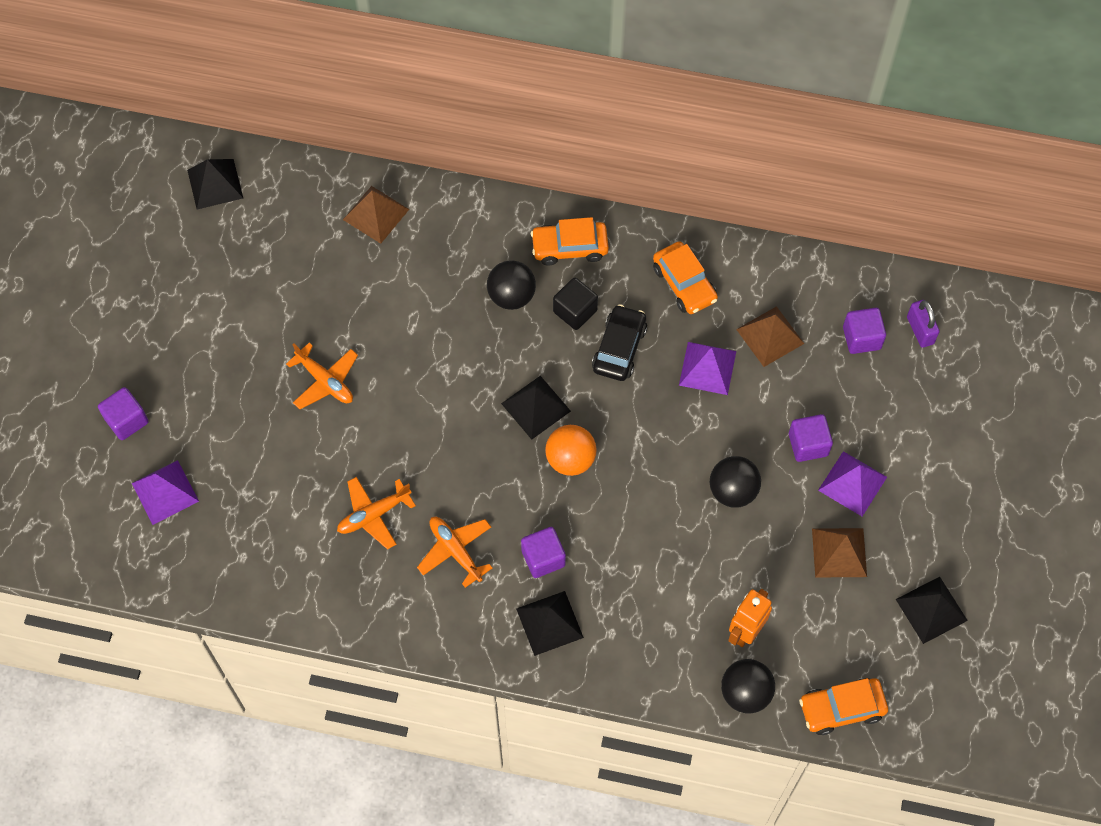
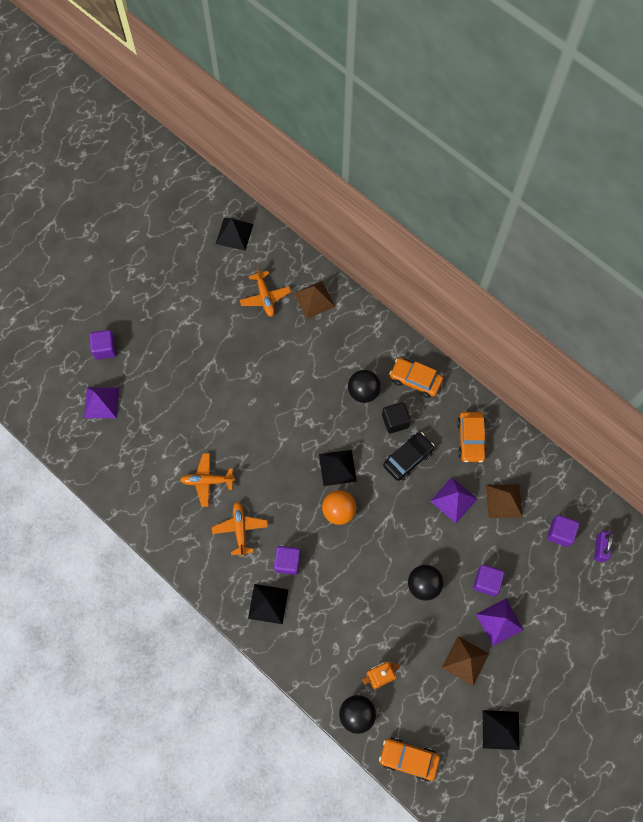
camera: 30 degrees right, 5 degrees up
orange plane [286,343,358,409] -> orange plane moved to [240,267,291,317]

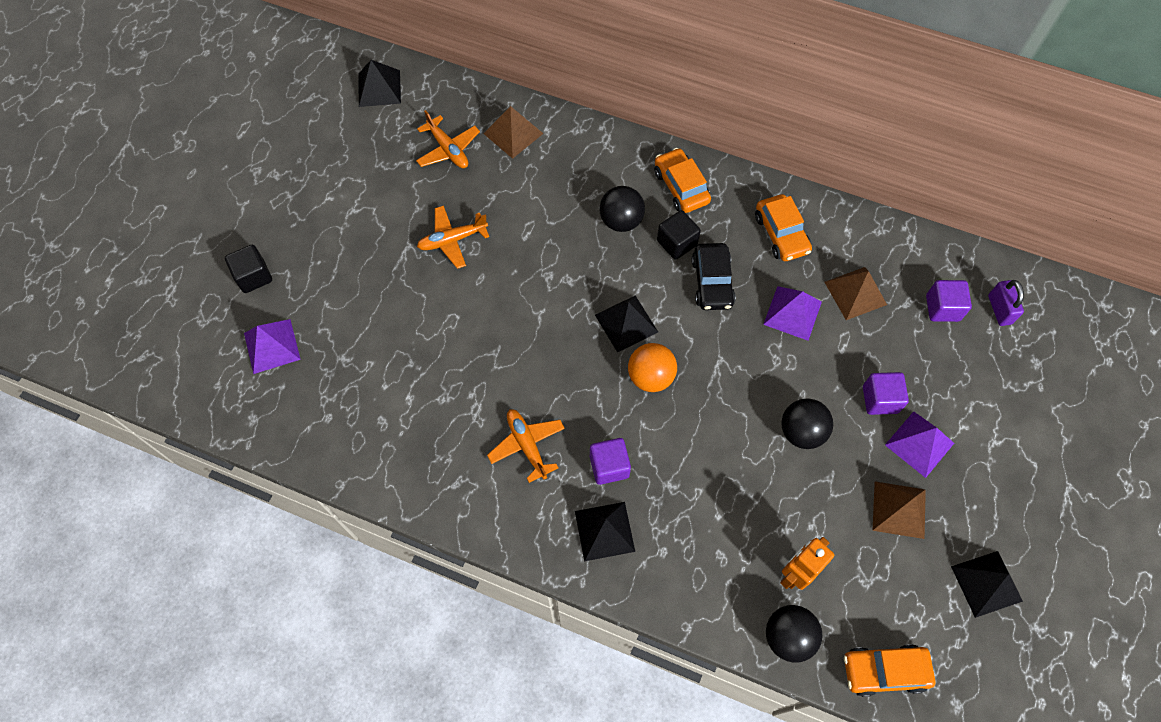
camera: 20 degrees left, 5 degrees down
purple cube [89,330,117,360] -> black cube [225,245,272,293]
orange plane [180,453,235,507] -> orange plane moved to [417,206,489,269]
black car [383,432,435,481] -> black car turned 150 degrees clockwise [692,243,736,310]
orange car [389,358,443,398] -> orange car turned 60 degrees clockwise [654,148,711,213]

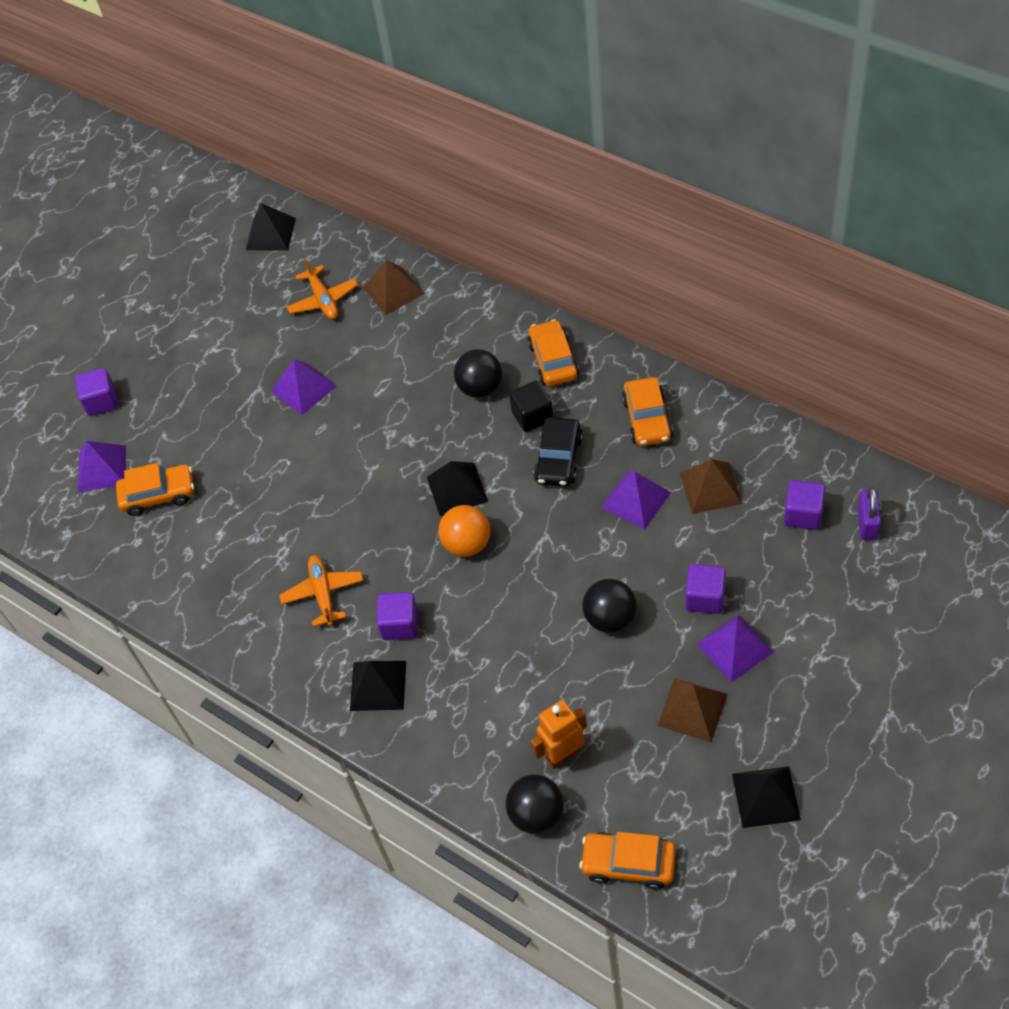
camera: 20 degrees right, 10 degrees down
black cube [225,245,272,293] -> purple cube [75,368,118,416]
orange plane [417,206,489,269] -> purple pyramid [271,360,336,415]
none -> orange car [116,463,194,516]

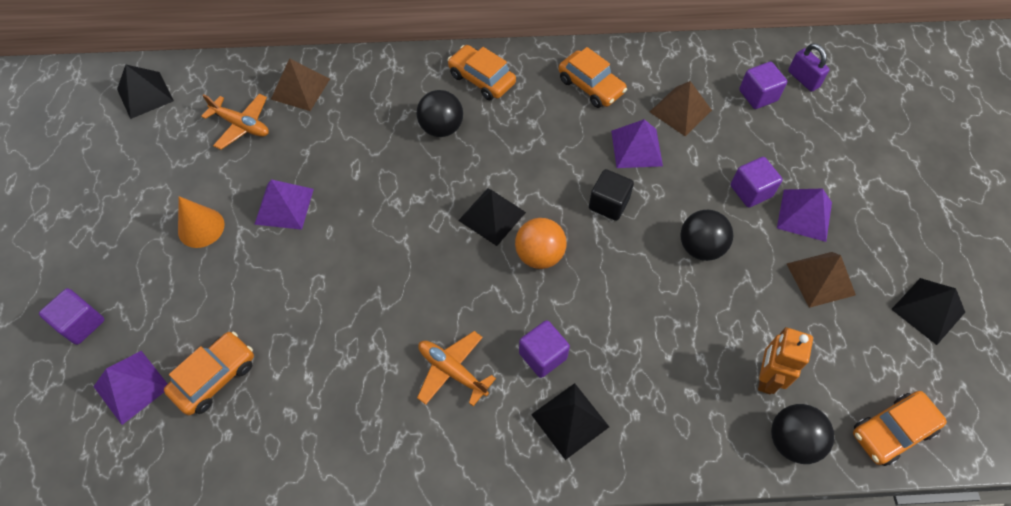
camera: 45 degrees left, 5 degrees up
black cube [509,380,553,432] -> black cube moved to [589,169,634,221]
black car [533,417,583,487] -> none
none -> orange cone [178,196,225,248]

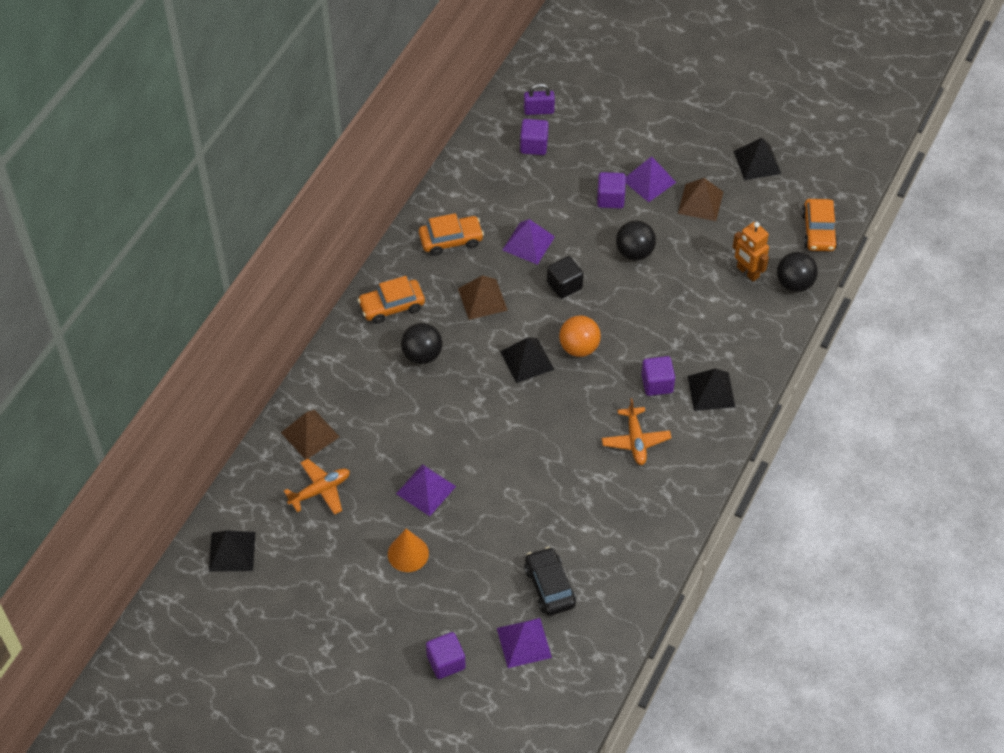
camera: 60 degrees left, 5 degrees down
orange car [164,332,254,415] -> black car [524,547,576,616]
orange plane [417,331,496,406] -> orange plane turned 75 degrees counterclockwise [602,398,671,465]
brown pyramid [650,81,712,136] -> brown pyramid moved to [458,275,508,320]

